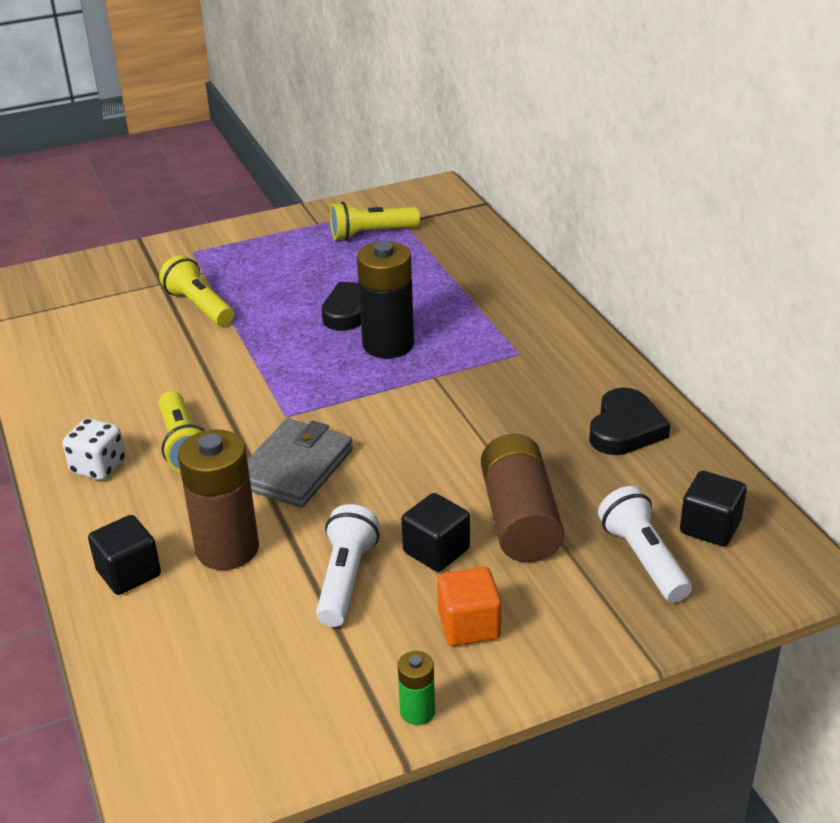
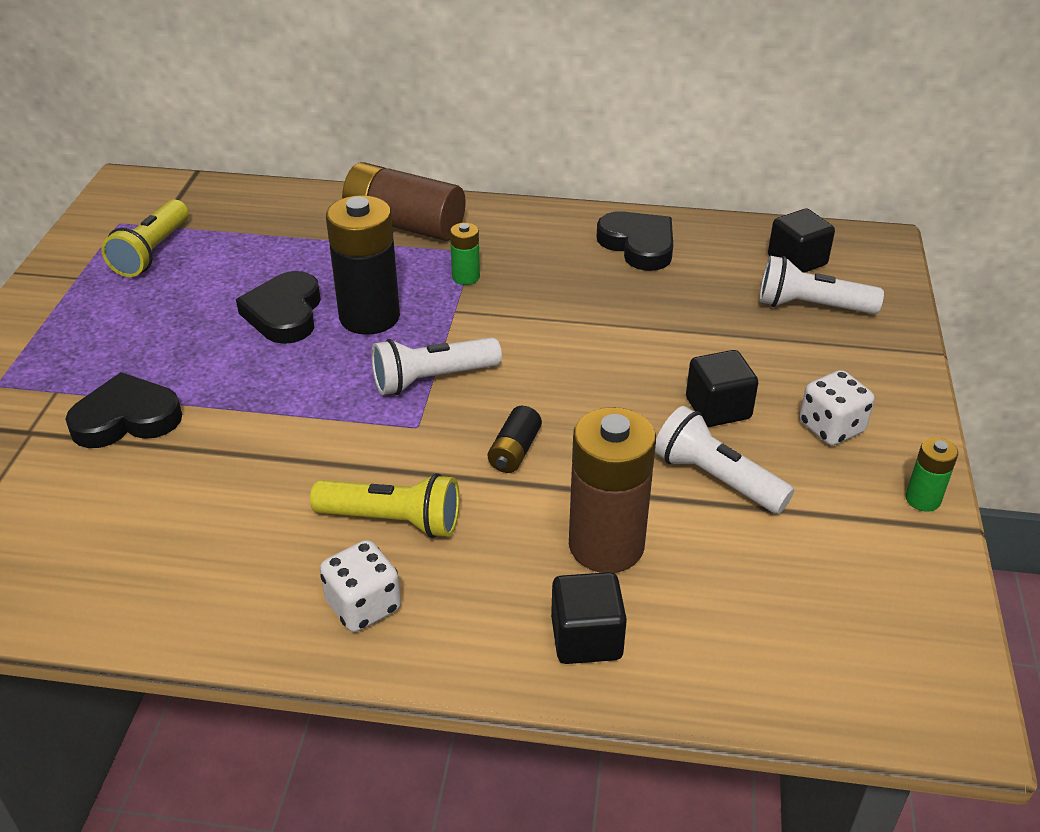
camera: 60 degrees left, 5 degrees up
yellow flashlight [159,255,234,326] -> black heart [65,372,182,448]
grey wallet [247,419,353,508] -> black battery [488,406,542,473]
orange cube [437,567,501,646] -> white dice [800,370,874,446]
brown battery [481,434,564,562] -> brown battery moved to [342,162,466,241]
none -> white flashlight [371,337,502,395]
none -> green battery [450,223,480,285]

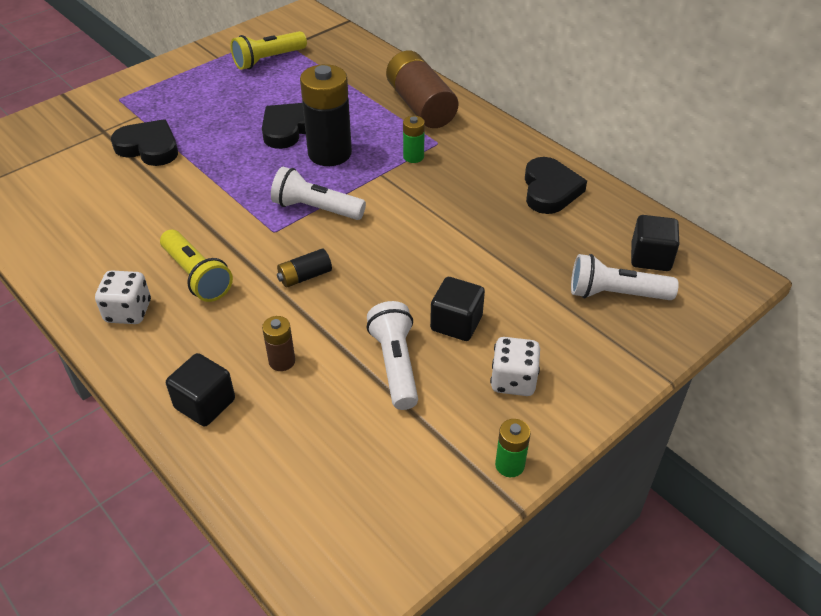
camera: 40 degrees right, 5 degrees up
brown battery [569,407,656,573] -> brown battery [262,316,295,371], size x0.48
white flashlight [759,256,884,314] -> white flashlight turned 45 degrees counterclockwise [571,254,679,300]

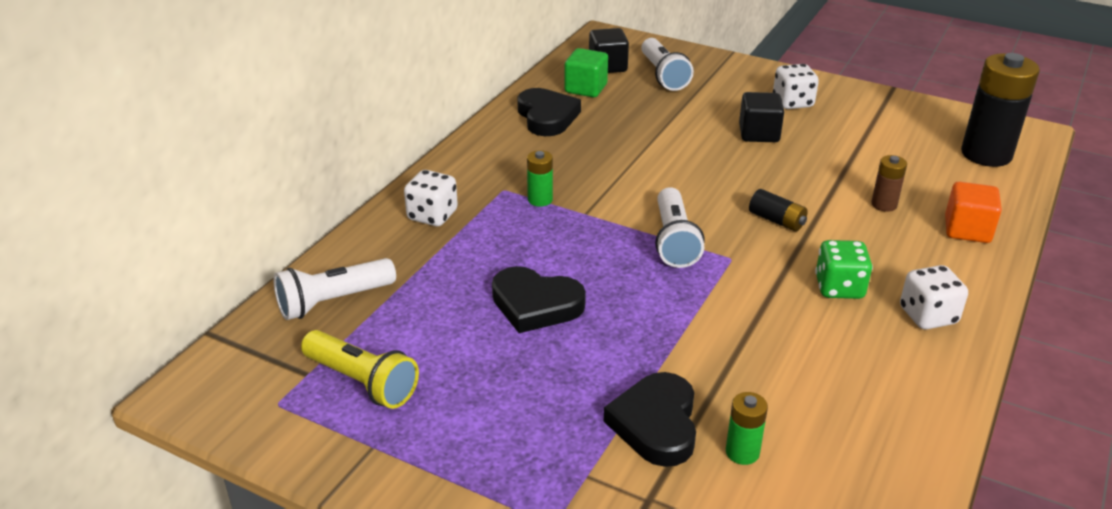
camera: 110 degrees left, 10 degrees down
yellow flashlight [160,230,233,302] -> green dice [815,240,873,299]
black cube [166,353,235,426] -> orange cube [945,182,1002,243]
black battery [300,64,352,166] -> black battery moved to [961,53,1040,167]
white flashlight [366,301,418,410] -> white flashlight moved to [273,258,396,320]
brown battery [386,50,458,128] -> white dice [404,170,458,226]
green battery [495,419,531,477] -> green battery moved to [726,392,768,465]
black heart [525,157,587,214] -> black heart turned 90 degrees clockwise [517,88,581,136]
none -> green cube [564,48,608,97]

